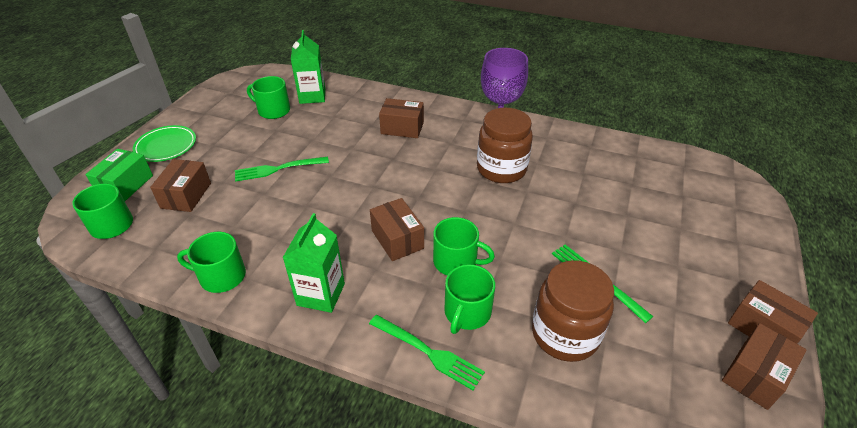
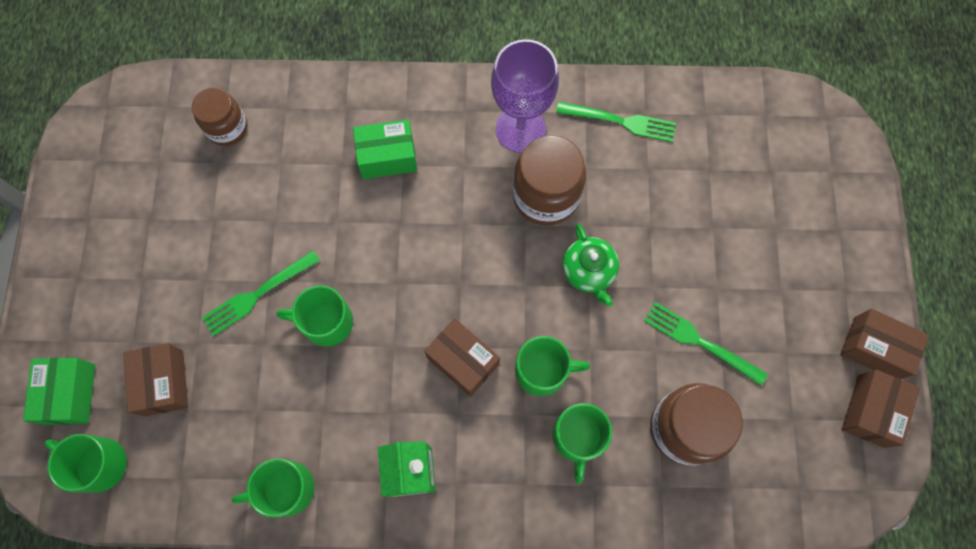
camera: 20 degrees left, 30 degrees up
green plate [133,125,196,162] -> none
green mug [247,76,290,119] -> green mug moved to [277,285,353,347]
green carton [291,30,325,104] -> brown jar [192,87,248,146]
green fork [369,315,485,391] -> green fork moved to [556,102,676,142]
brown box [379,98,424,138] -> green box [353,119,417,179]
none -> green teapot [563,224,619,307]

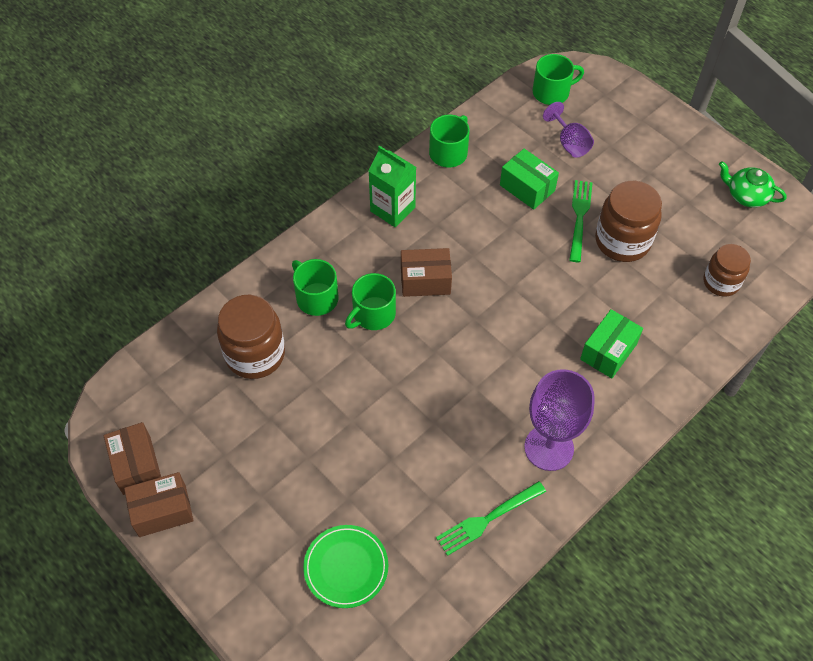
camera: 135 degrees right, 15 degrees down
green box [23,358,95,425] -> green box moved to [500,149,559,210]
brown box [123,343,188,417] -> purple goblet [543,102,594,158]
green mug [277,285,353,347] -> none
brown jar [513,135,586,226] -> brown jar moved to [595,181,662,262]
green teapot [563,224,619,307] -> green teapot moved to [719,161,787,208]
green fork [644,302,768,386] -> none
none -> green plate [303,525,388,608]

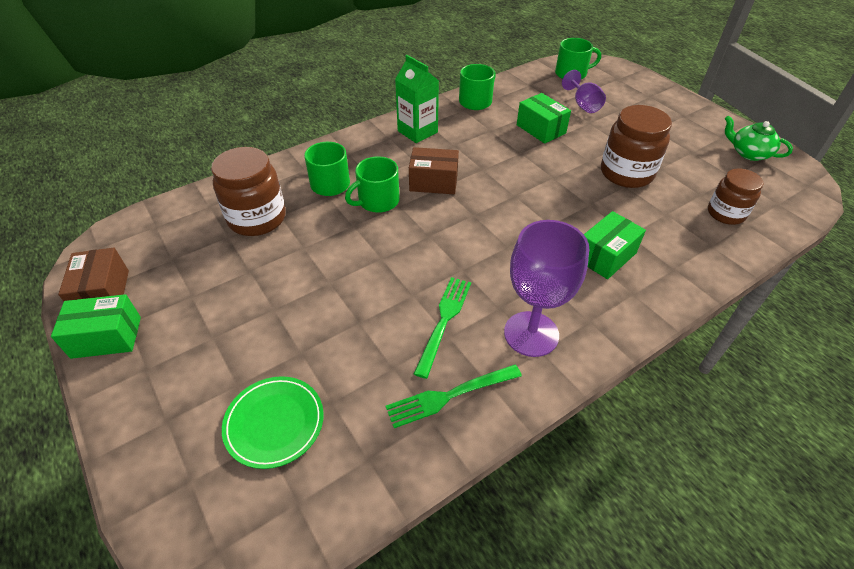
camera: 10 degrees right, 10 degrees down
brown box [124,472,194,537] -> green box [51,294,141,359]
green fork [569,180,593,262] -> green fork moved to [414,277,471,379]

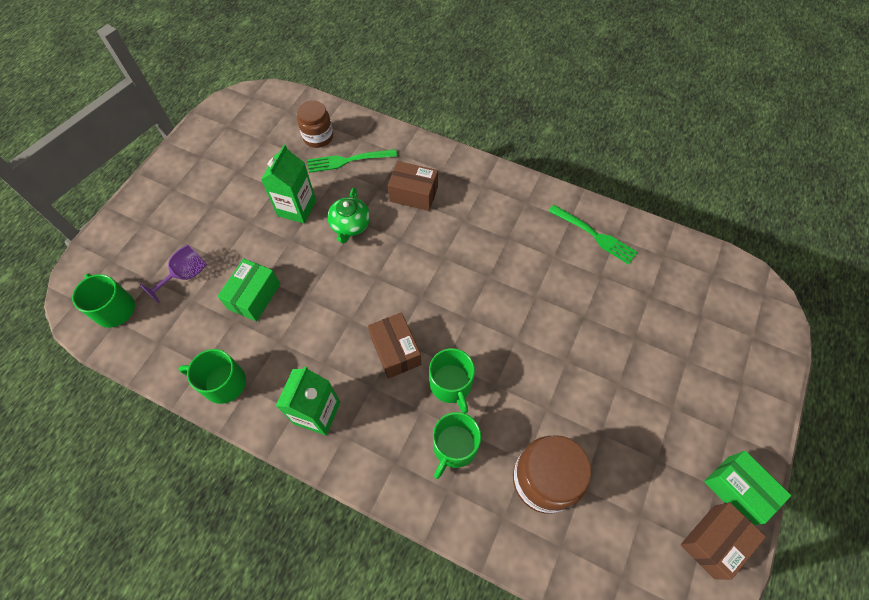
camera: 120 degrees left, 15 degrees up
green plate [222,376,324,469] -> none
green mug [345,156,400,213] -> green mug turned 45 degrees clockwise [429,348,475,414]
green fork [414,277,471,379] -> green fork moved to [308,149,397,173]
purple goblet [504,220,589,357] -> none
green box [584,211,646,279] -> brown box [388,161,438,211]
brown jar [601,105,672,188] -> green carton [261,144,316,224]
green teapot [724,115,793,161] -> green teapot moved to [327,188,370,244]

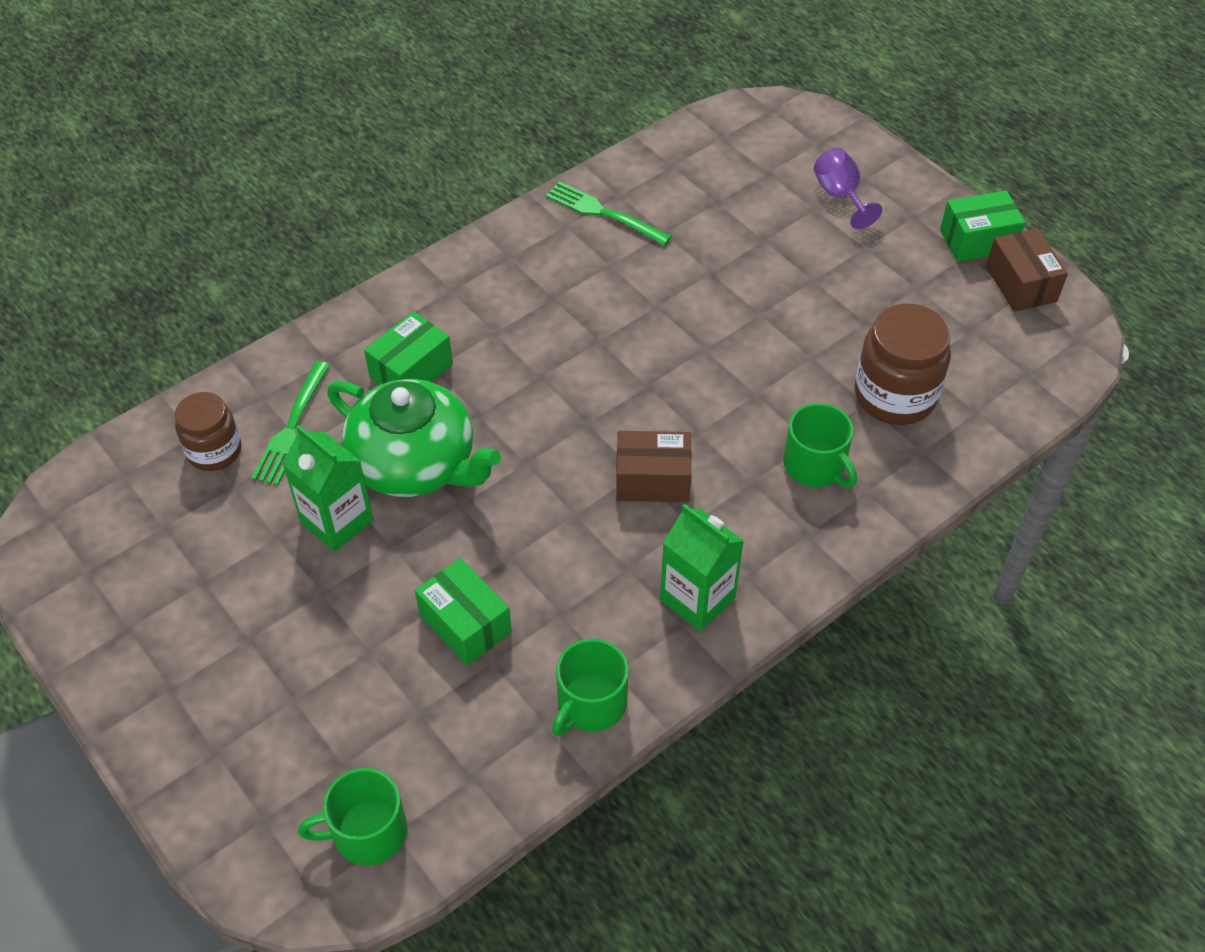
camera: 65 degrees left, 10 degrees down
purple goblet [140,244,207,303] -> purple goblet moved to [814,148,882,229]
green teapot [327,188,370,244] -> green teapot [327,379,501,497], size x1.85
brown box [388,161,438,211] -> green box [364,311,453,385]
green mug [429,348,475,414] -> none
green fork [549,205,638,264] -> green fork turned 120 degrees counterclockwise [546,182,672,246]

